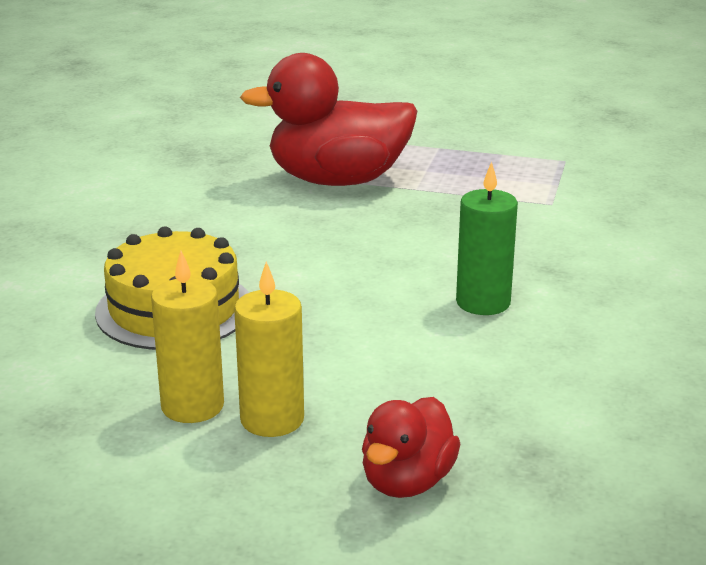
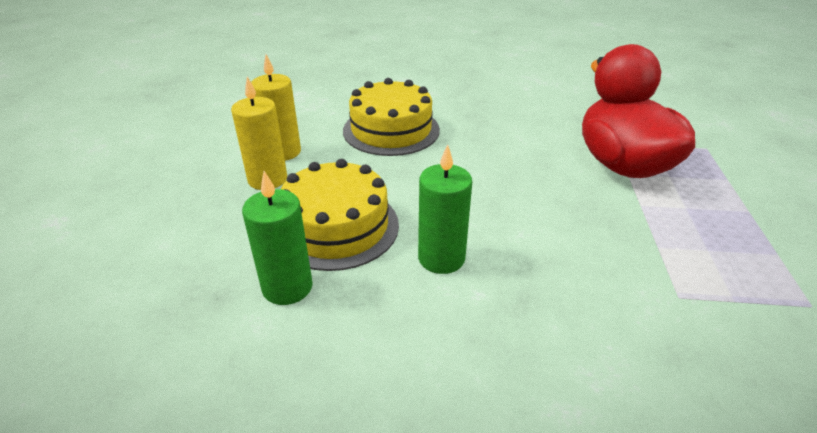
camera: 80 degrees right, 10 degrees up
red duck [362,397,460,498] -> none
none -> green candle [242,171,313,305]
none -> yellow cake [281,159,399,271]

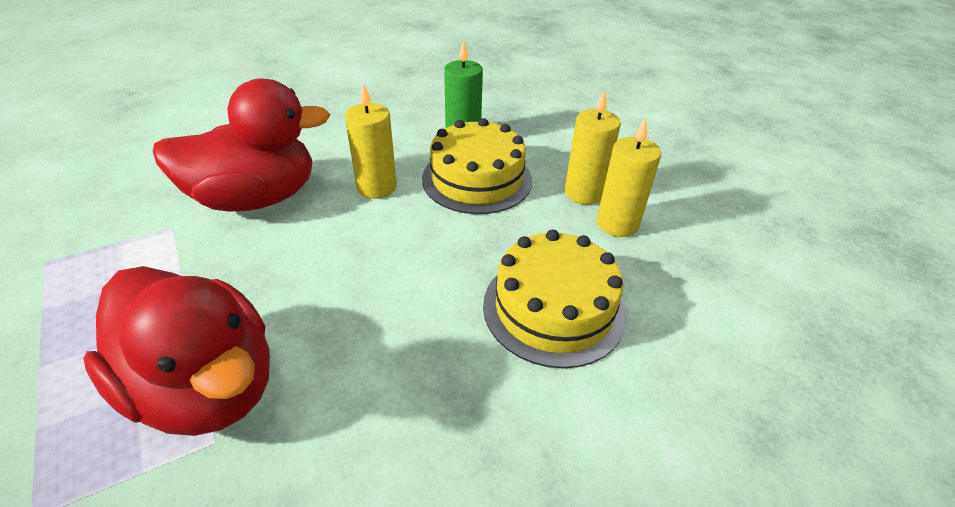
camera: 145 degrees right, 5 degrees up
green candle [418,144,472,274] -> yellow candle [345,83,397,199]
none -> red duck [153,79,330,212]

